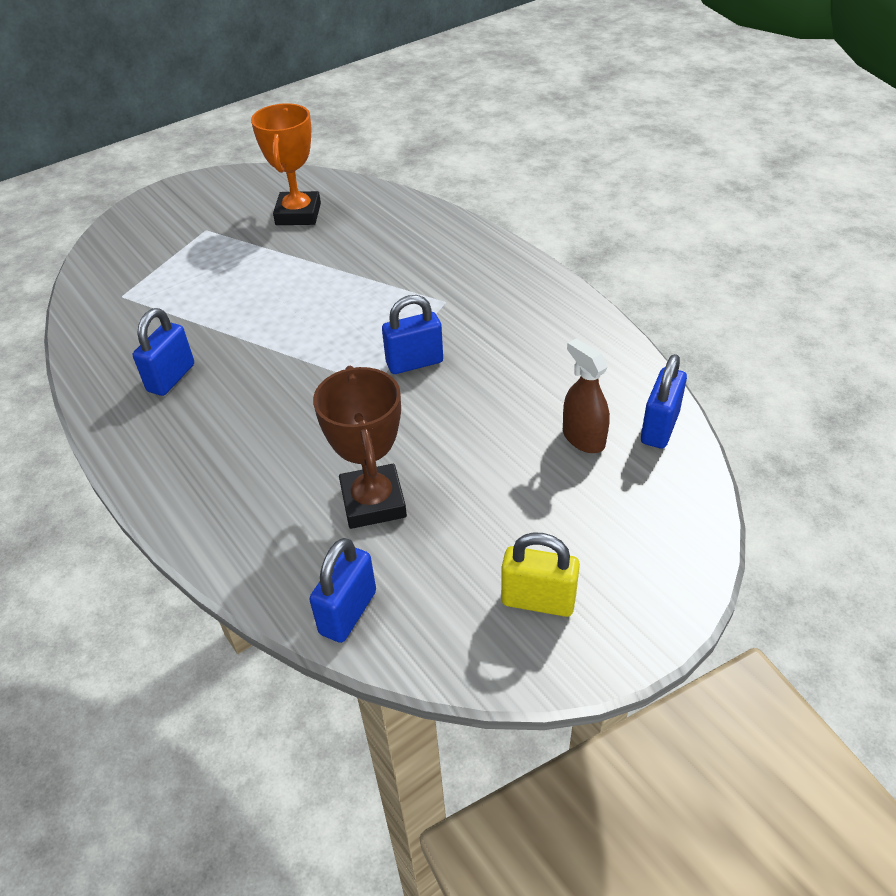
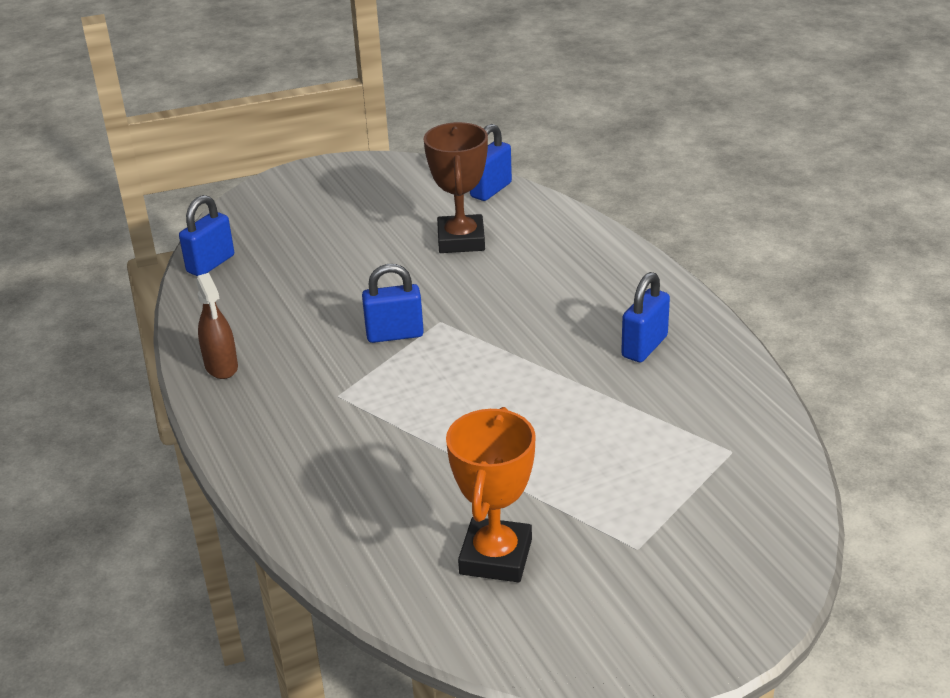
camera: 170 degrees left, 10 degrees down
yellow padlock [501,532,580,617] -> none
brown spray bottle [563,338,610,453] -> brown spray bottle moved to [196,273,238,379]

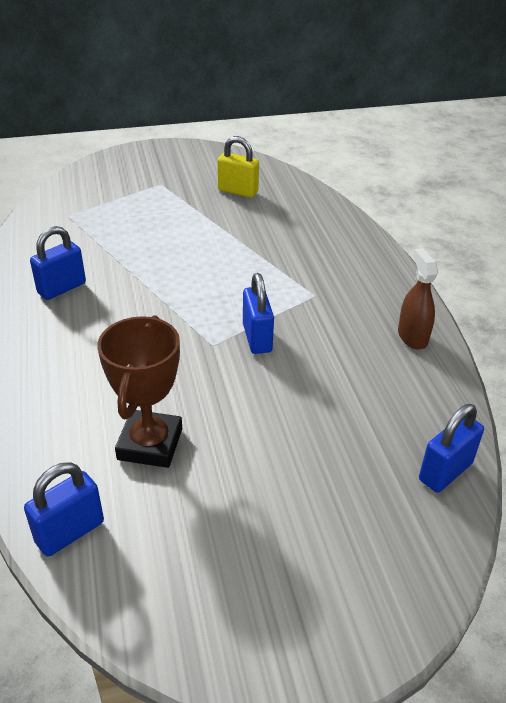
camera: 170 degrees left, 5 degrees up
blue padlock [362,264,424,343] -> blue padlock turned 75 degrees clockwise [243,273,274,354]
orange trophy [446,407,536,582] -> yellow padlock [217,136,259,198]

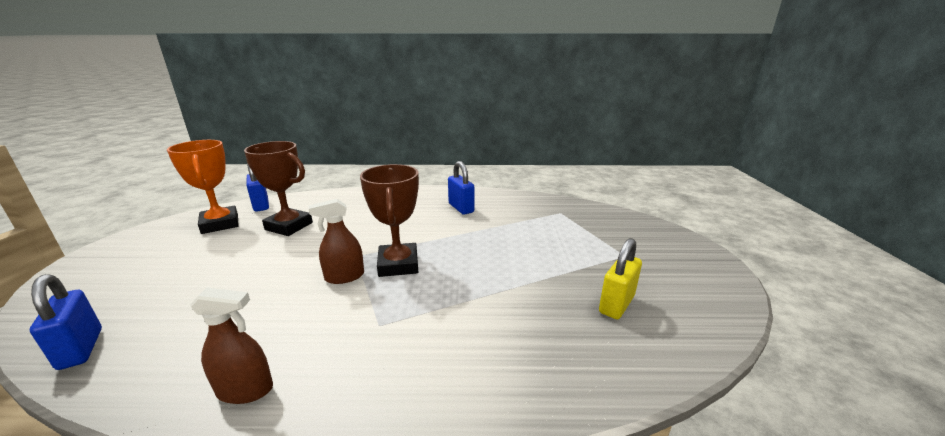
camera: 105 degrees right, 15 degrees down
blue padlock [243,273,274,354] -> brown spray bottle [308,199,364,284]
none -> orange trophy [167,140,239,234]
none -> brown trophy [360,164,419,277]

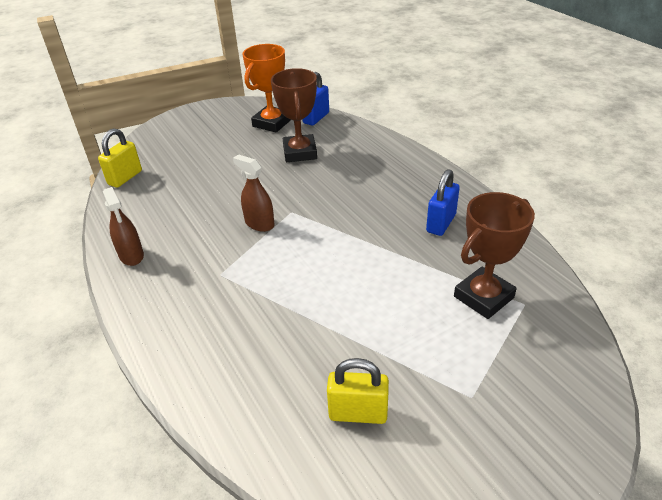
camera: 60 degrees right, 15 degrees up
blue padlock [30,274,102,370] -> yellow padlock [98,128,142,188]
brown trophy [360,164,419,277] -> brown trophy moved to [454,192,535,319]

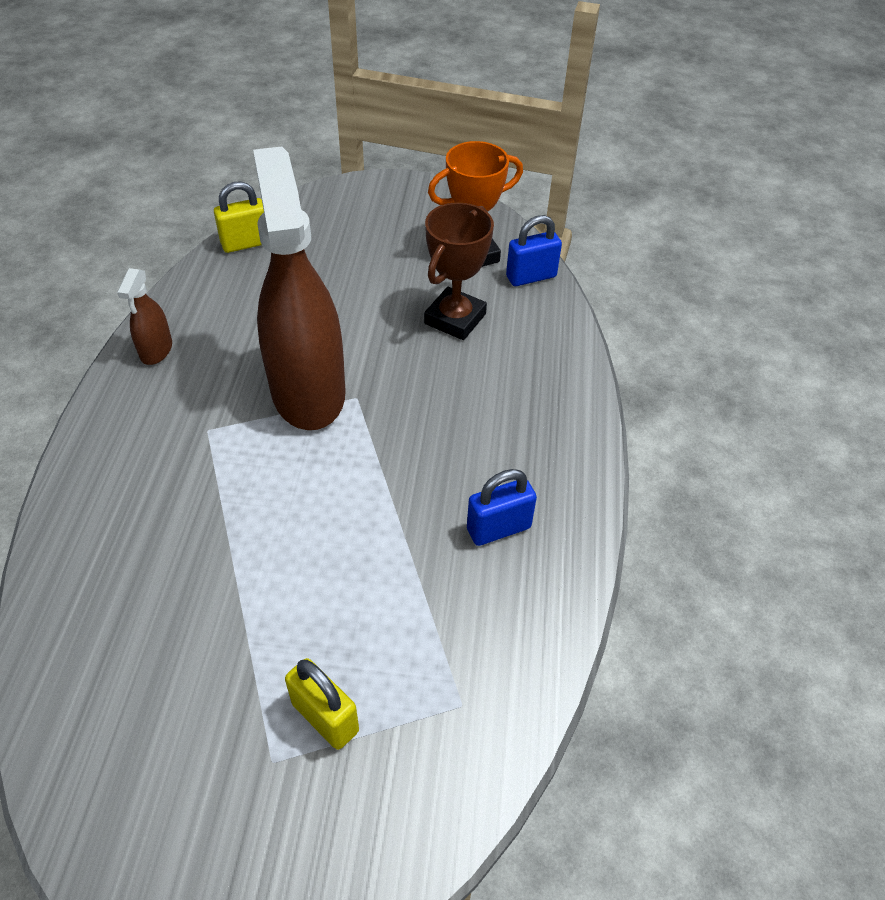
camera: 35 degrees right, 10 degrees up
brown spray bottle [233,154,275,232] -> brown spray bottle [253,146,346,430], size x2.38
yellow padlock [327,358,389,424] -> yellow padlock moved to [285,658,359,750]
brown trophy [454,192,535,319] -> none

